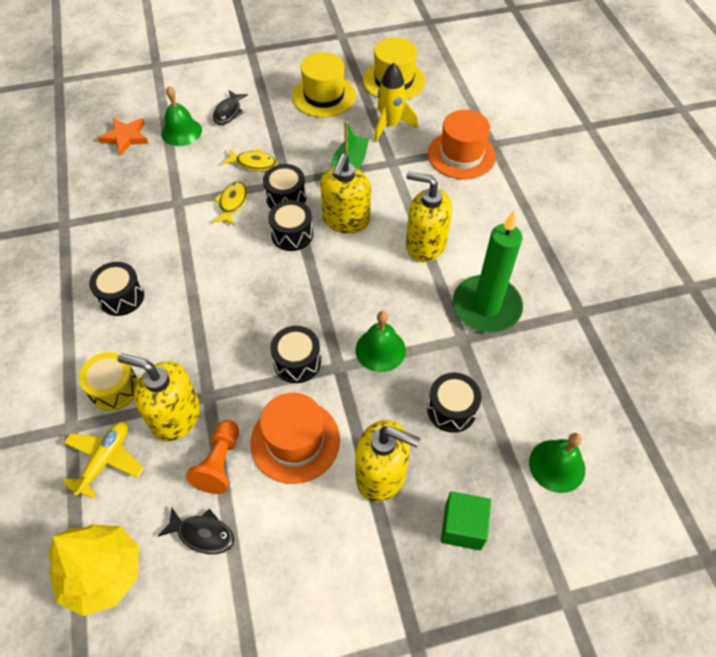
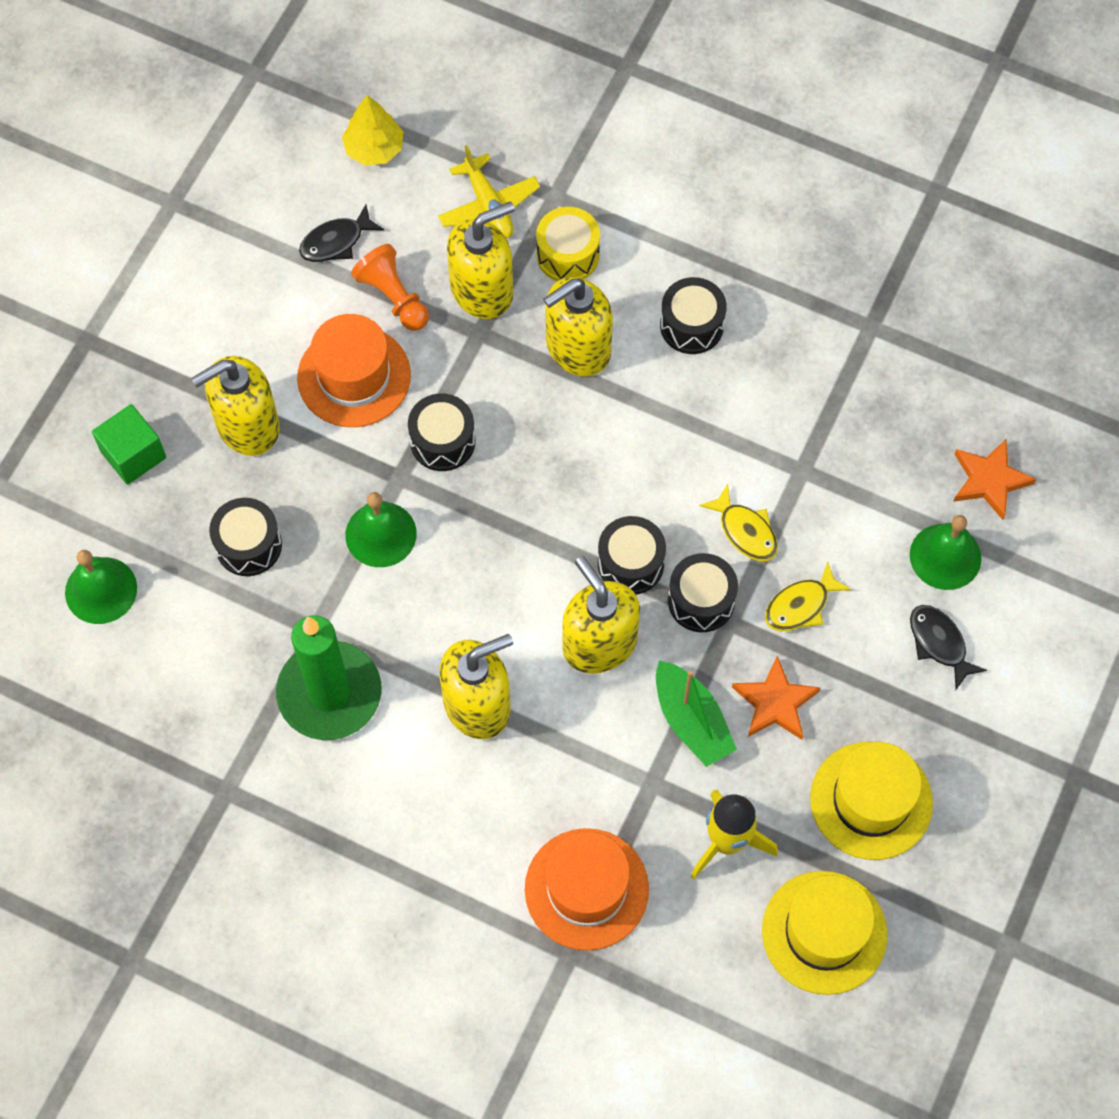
camera: 130 degrees right, 10 degrees up
yellow tree [48,525,139,616] -> yellow tree [342,95,404,166], size x0.65
none -> yellow soap dispenser [543,277,613,377]
none -> orange star [732,656,821,740]

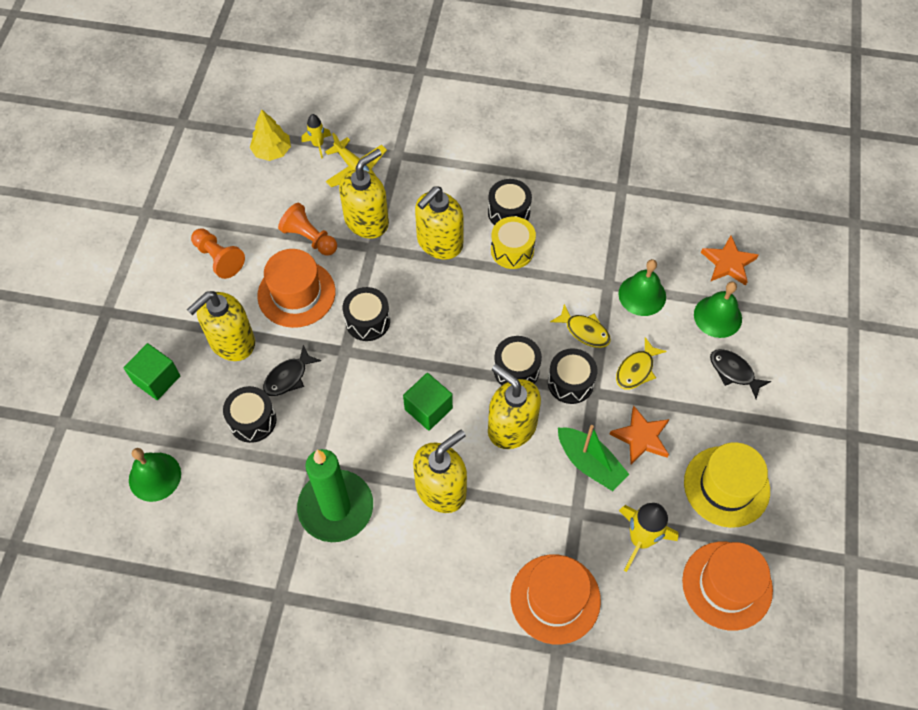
camera: 15 degrees left, 5 degrees down
black fish [299,204,384,262] -> black fish moved to [263,345,321,396]
green bell [345,492,417,567] -> green bell moved to [618,259,666,316]
yellow drum [536,207,600,281] -> yellow drum moved to [491,216,536,269]
yellow hat [762,871,887,995] -> orange hat [682,542,773,631]
none -> orange pawn [191,228,245,279]
none -> yellow rocket [301,114,331,159]
none -> green cube [403,373,453,431]

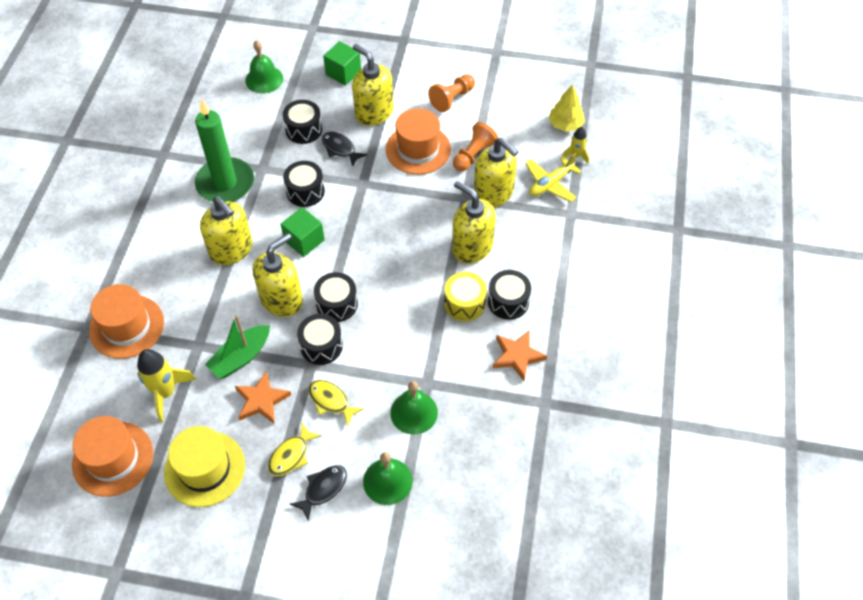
camera: 90 degrees right, 5 degrees down
black drum [343,287,390,341] -> black drum moved to [283,161,325,207]
yellow fish [550,304,611,348] -> yellow fish moved to [268,422,322,477]
orange star [701,235,759,286] -> orange star moved to [493,330,547,381]

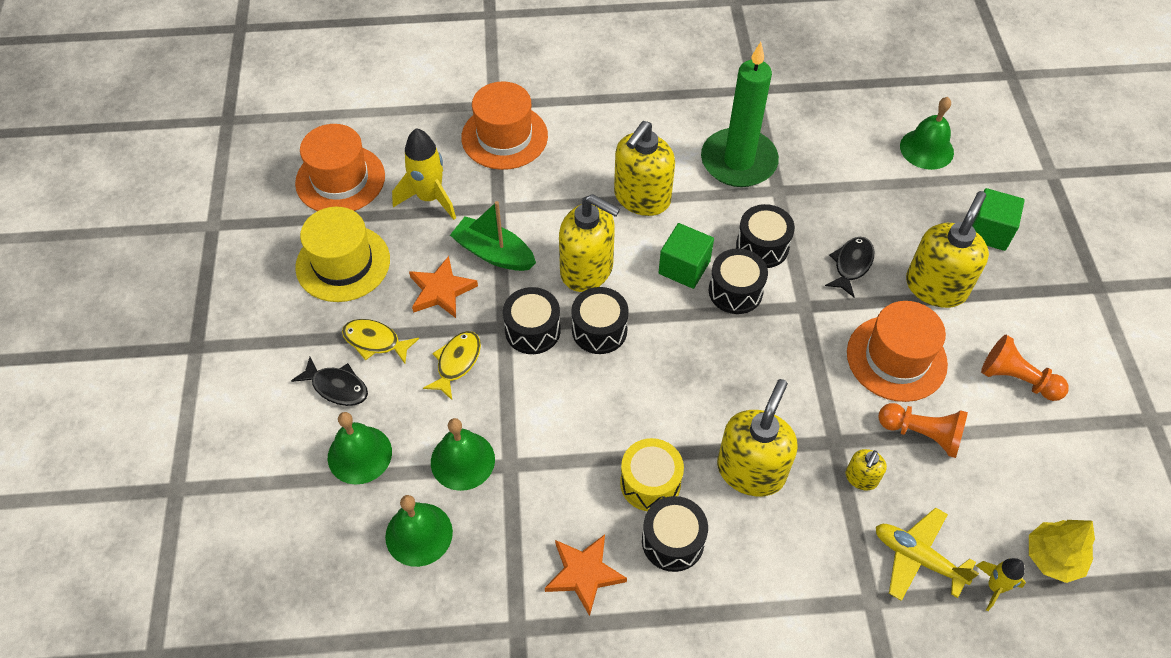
camera: 75 degrees right, 0 degrees up
black drum [283,100,322,144] -> black drum moved to [709,248,768,314]
yellow soap dispenser [474,138,518,207] -> yellow soap dispenser [846,449,887,490], size x0.48
none -> green bell [385,495,453,567]

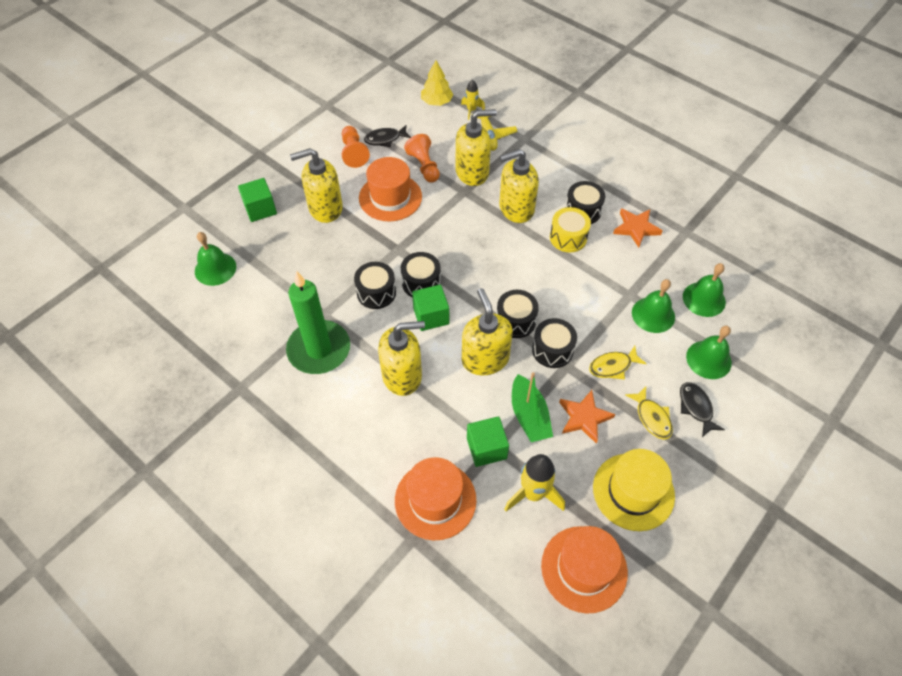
camera: 135 degrees left, 0 degrees up
black fish [825,237,875,297] -> black fish moved to [364,125,411,147]
yellow soap dispenser [846,449,887,490] -> yellow soap dispenser [456,109,497,186], size x2.08
none -> green cube [467,416,509,467]

